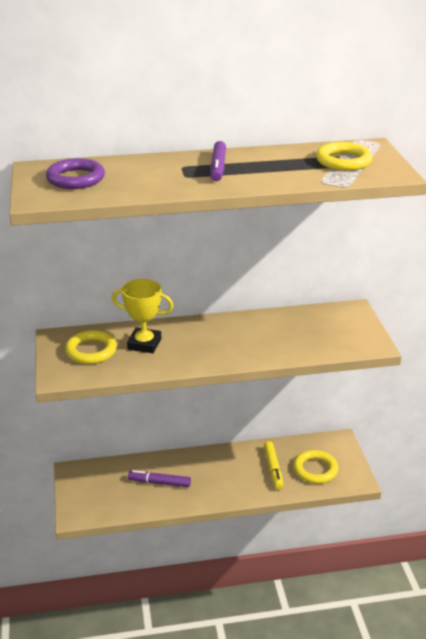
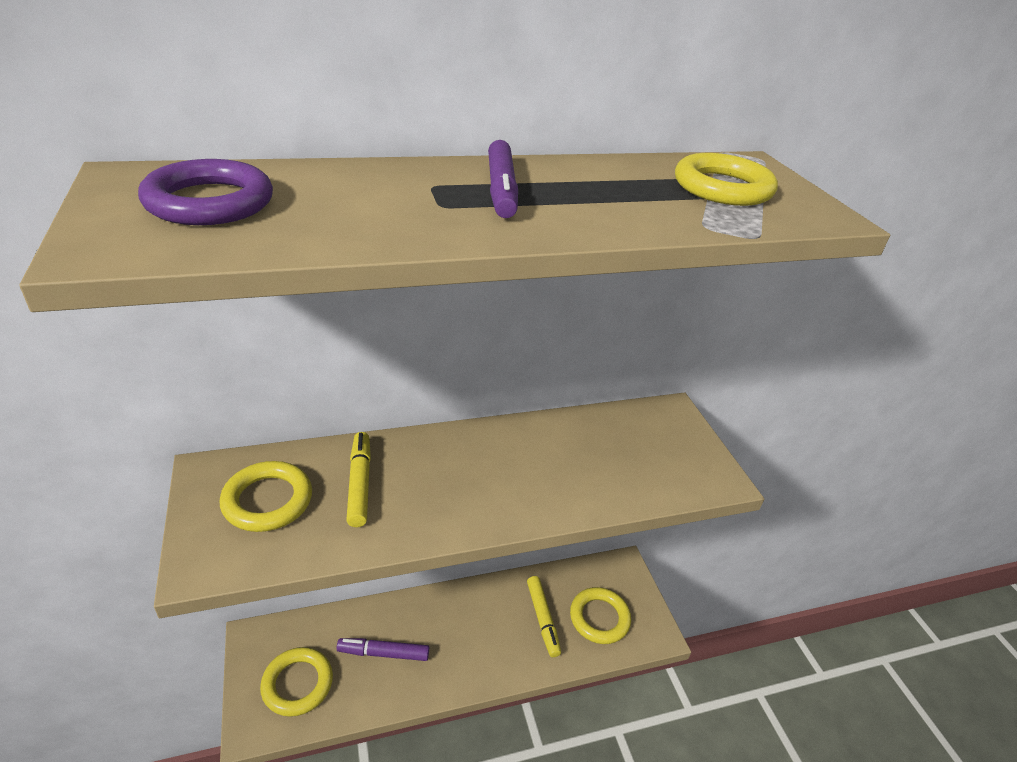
camera: 10 degrees left, 5 degrees up
yellow trophy [112,279,173,353] -> yellow marker [346,432,371,527]
none -> yellow ring [260,647,333,717]

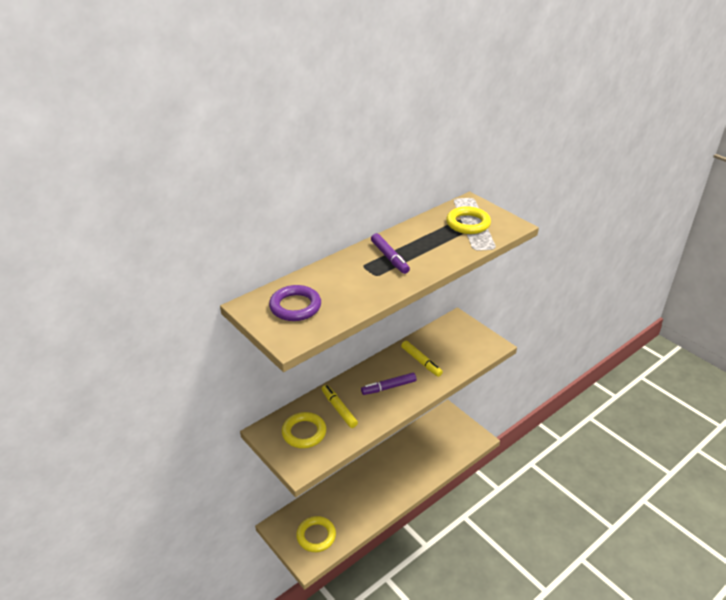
camera: 20 degrees left, 0 degrees up
purple marker [337,638,429,661] -> purple marker moved to [361,373,416,395]
yellow marker [527,576,561,657] -> yellow marker moved to [401,341,443,377]
yellow ring [570,587,631,644] -> none

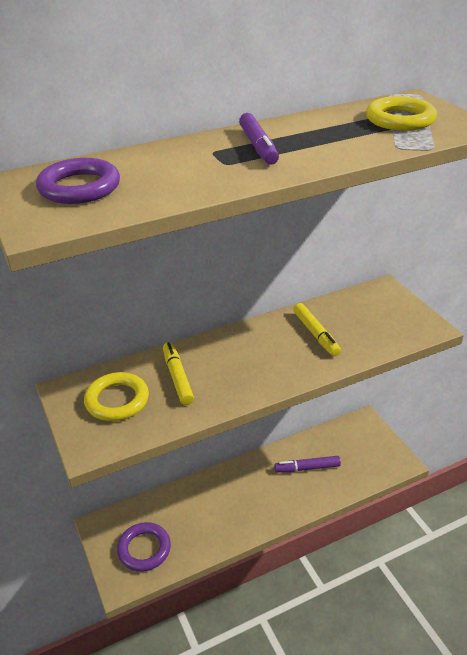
camera: 15 degrees right, 0 degrees up
yellow ring [296,516,336,552] -> purple ring [117,522,171,572]
purple marker [361,373,416,395] -> purple marker moved to [274,456,341,473]

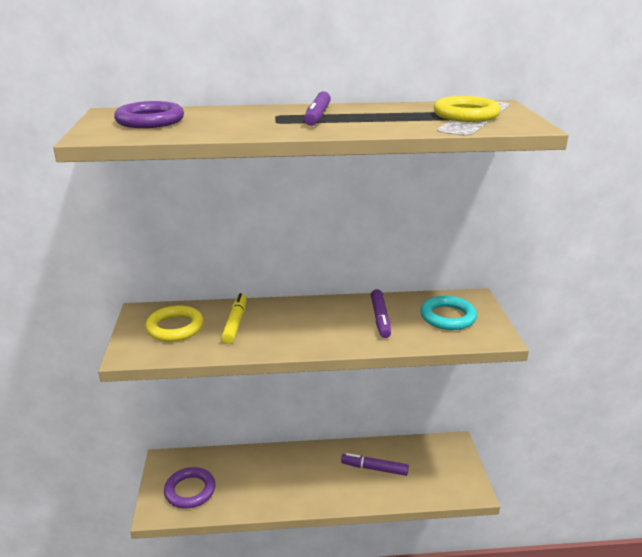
camera: 20 degrees right, 10 degrees down
yellow marker [293,303,341,356] -> purple marker [371,289,391,338]
none -> turquoise ring [420,296,477,330]

